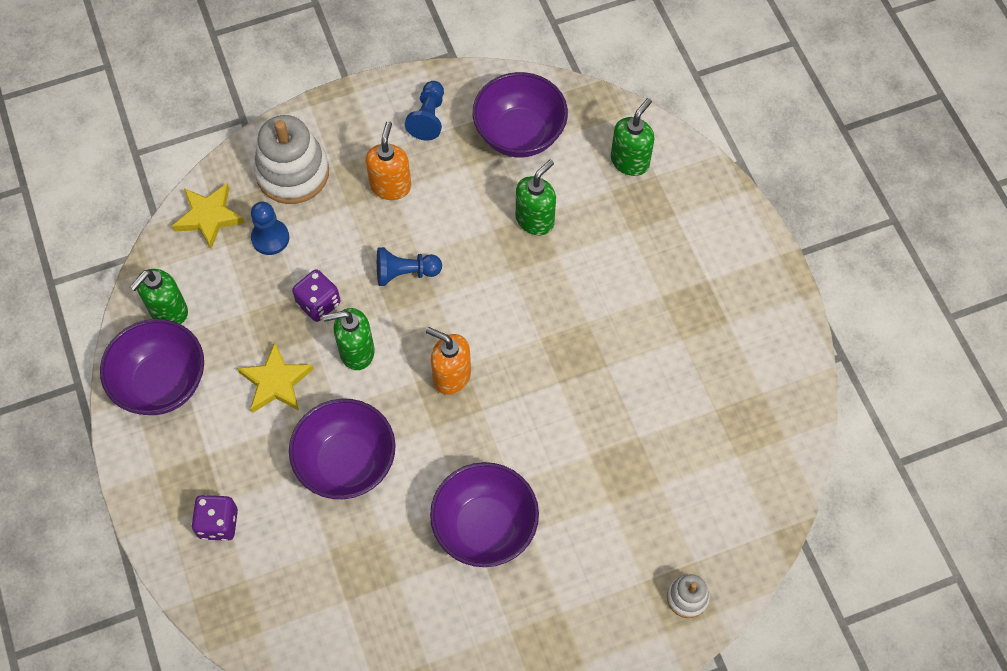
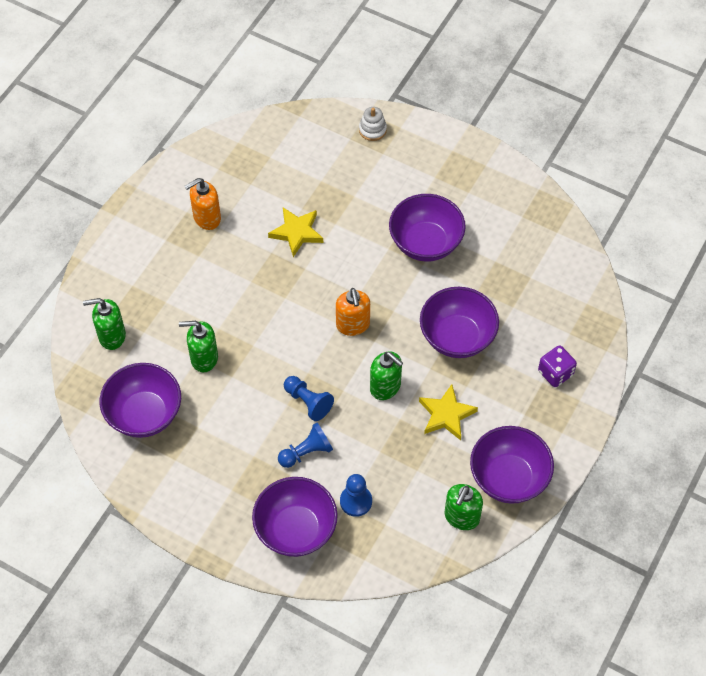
camera: 130 degrees left, 5 degrees down
green soap dispenser [130,269,188,324] -> green soap dispenser turned 120 degrees clockwise [445,484,483,530]
yellow star [172,183,245,249] -> yellow star moved to [268,208,323,257]
white stacking toy [254,115,329,204] -> purple bowl [252,477,338,557]
purple dice [292,269,340,322] -> none
orange soap dispenser [366,121,411,200] -> orange soap dispenser moved to [185,178,221,230]
blue pawn [405,81,444,140] -> blue pawn moved to [278,423,333,468]

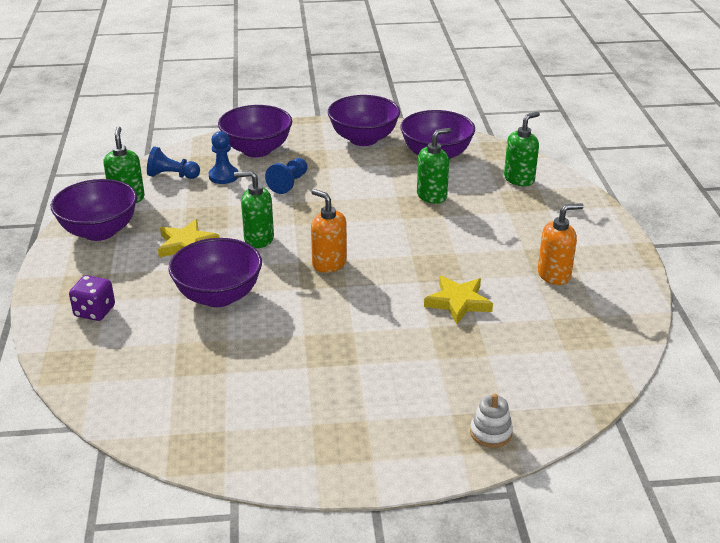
camera: 145 degrees right, 25 degrees down
orange soap dispenser [185,178,221,230] -> orange soap dispenser turned 45 degrees clockwise [538,203,584,285]
blue pawn [284,376,334,421] -> blue pawn moved to [147,147,200,179]
purple bowl [389,194,466,262] -> purple bowl moved to [328,95,400,146]

